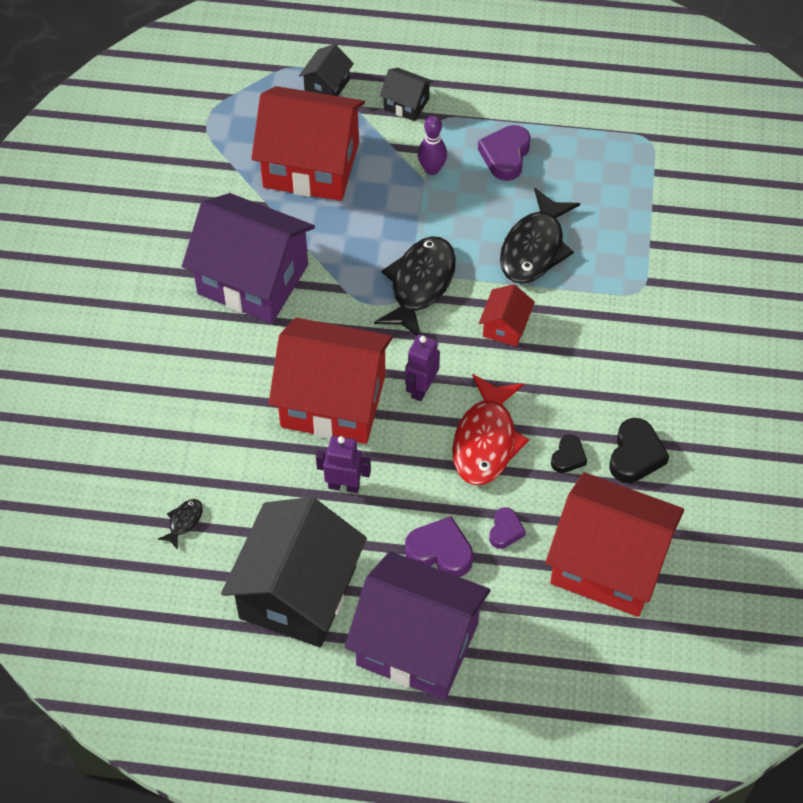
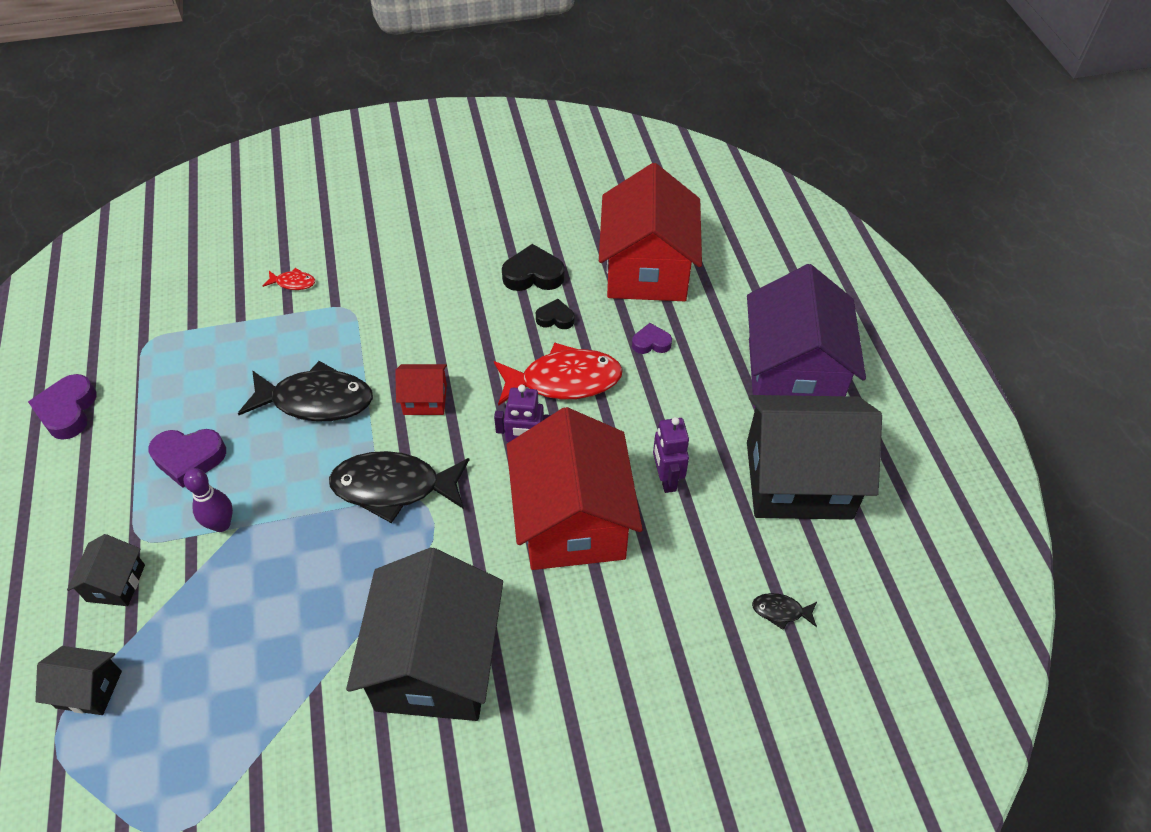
camera: 110 degrees left, 5 degrees down
purple house [182,193,315,323] -> black house [346,548,503,721]
red house [251,86,365,201] -> none
purple heart [405,516,473,577] -> purple heart moved to [28,374,97,440]
none -> red fish [263,268,315,290]

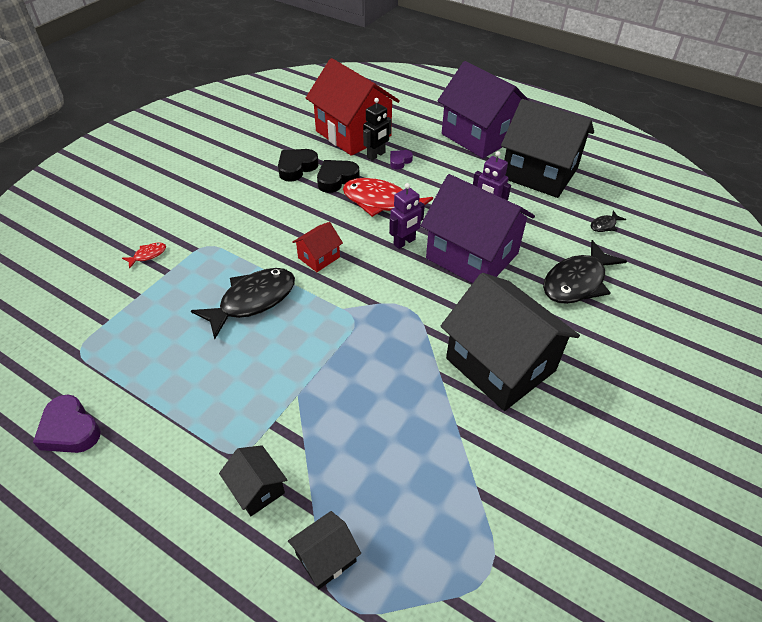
camera: 45 degrees left, 5 degrees down
purple heart [148,429,226,488] -> none
purple bowling pin [184,468,233,532] -> none
black fish [329,451,469,523] -> black fish moved to [543,240,627,304]
red fish [494,342,623,406] -> red fish turned 105 degrees counterclockwise [343,178,433,217]
red house [507,407,643,570] -> purple house [421,174,535,283]
black heart [536,299,575,329] -> black heart [317,160,360,193], size x1.65
black house [747,395,882,520] -> black house turned 75 degrees clockwise [501,99,594,198]
none -> black robot [363,98,391,160]

